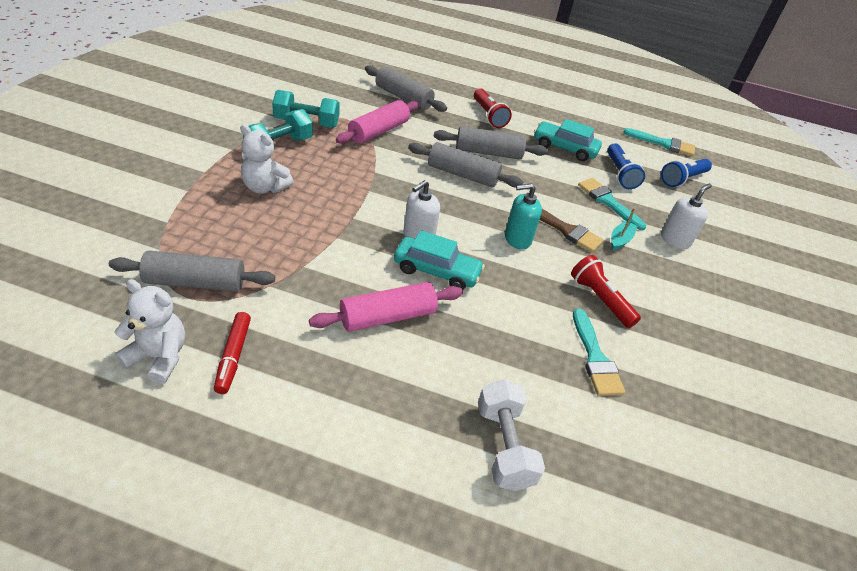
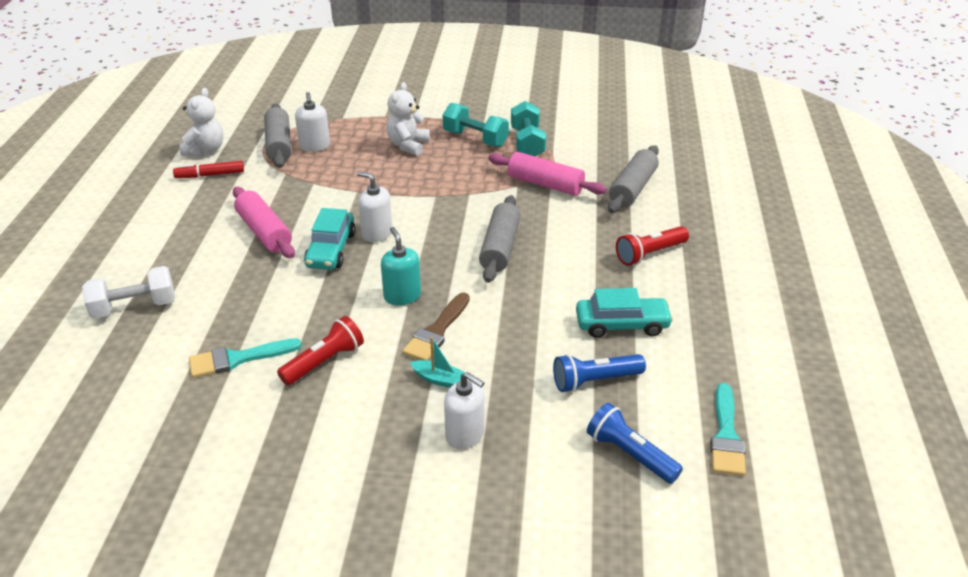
camera: 85 degrees right, 5 degrees down
grey rolling pin [434,126,548,160] -> none
turquoise car [534,119,602,161] -> turquoise car turned 75 degrees clockwise [576,288,673,338]
turquoise brush [578,178,646,231] -> none
none -> white soap dispenser [295,92,330,152]

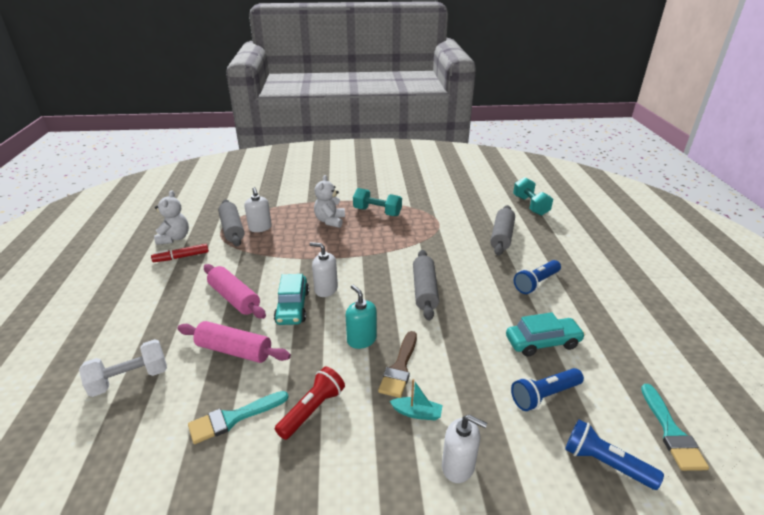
camera: 10 degrees left, 5 degrees down
pink rolling pin [488,152,607,196] -> pink rolling pin moved to [177,321,291,363]
turquoise dumbbell [511,101,546,156] -> turquoise dumbbell moved to [513,177,553,216]
red flashlight [616,226,689,266] -> blue flashlight [514,260,561,294]

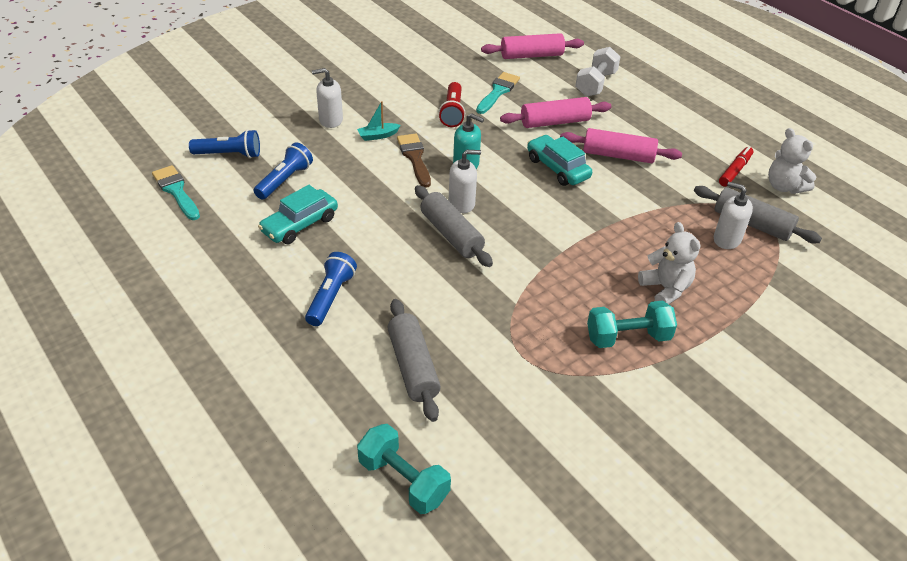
camera: 145 degrees right, 10 degrees up
white soap dispenser [309,242,338,297] -> white soap dispenser moved to [449,150,481,213]
none -> pink rolling pin [481,33,584,59]

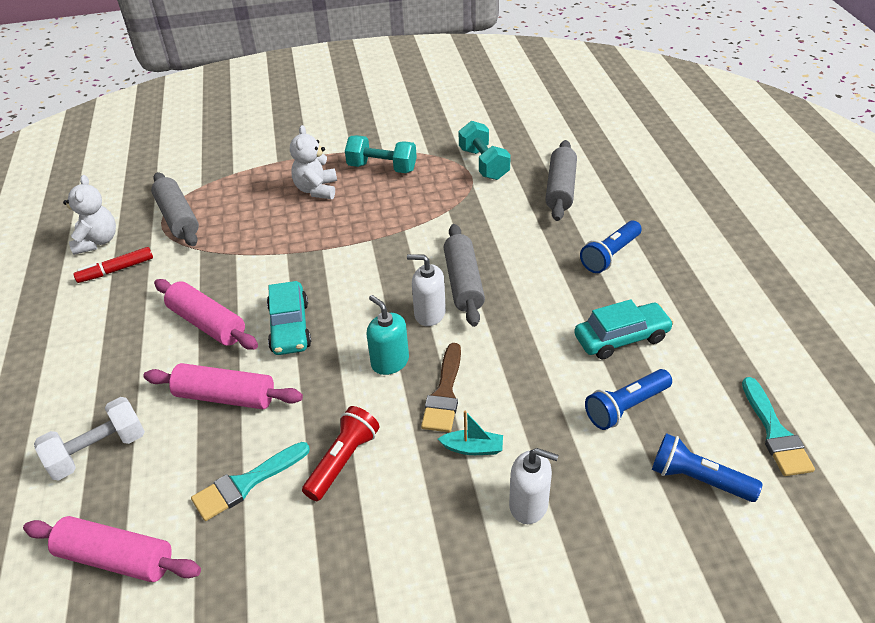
camera: 150 degrees left, 0 degrees up
turquoise dumbbell [357,424,451,514] -> turquoise dumbbell moved to [458,121,511,180]
white soap dispenser [714,182,753,249] -> none

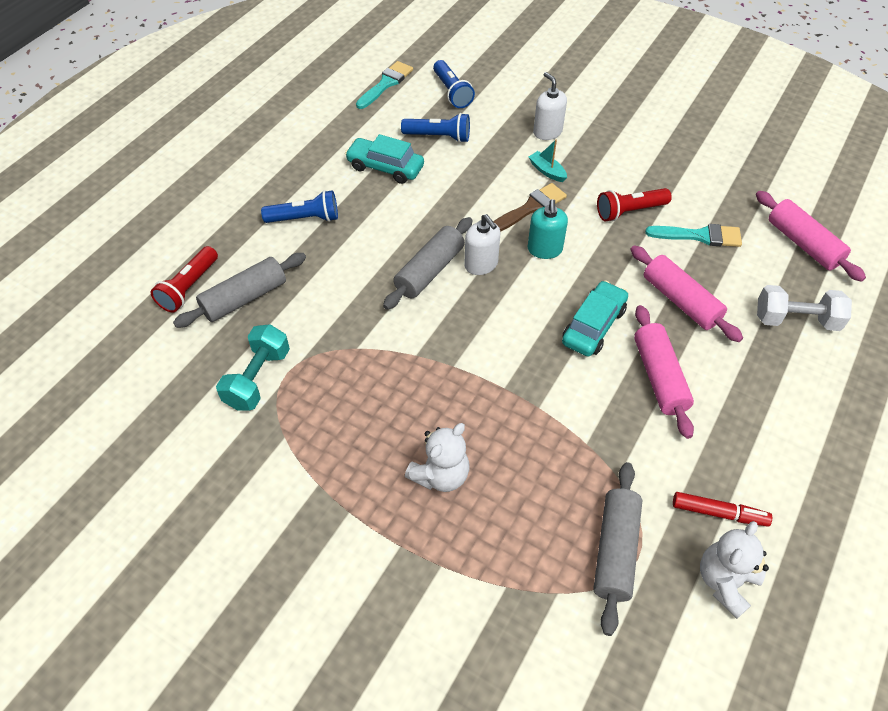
camera: 140 degrees left, 10 degrees up
turquoise dumbbell [345,135,417,173] -> none
none -> red flashlight [151,246,218,313]

